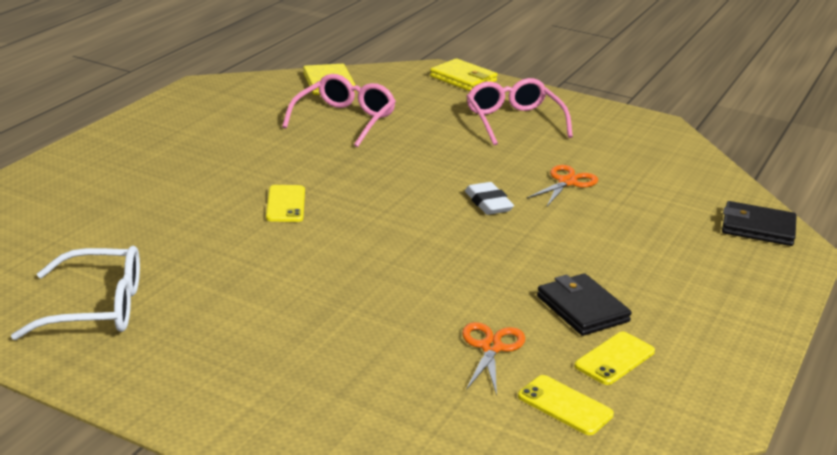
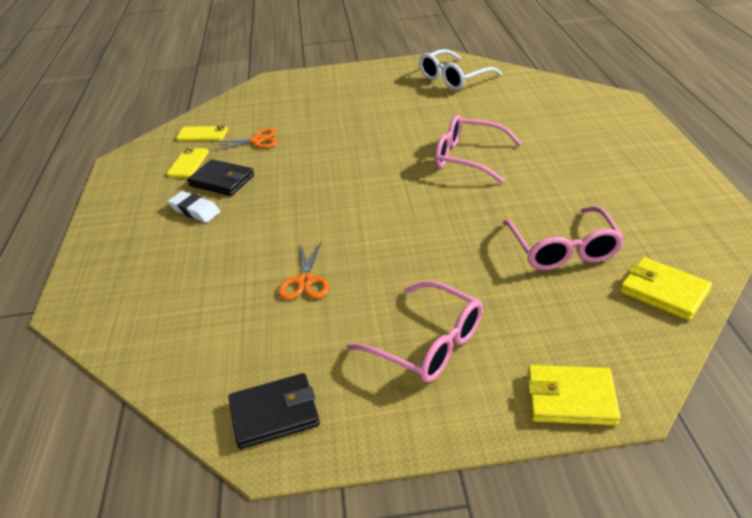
camera: 150 degrees right, 10 degrees up
yellow phone [266,185,305,222] -> pink glasses [435,115,522,184]
orange scissors [462,322,525,396] -> orange scissors turned 75 degrees counterclockwise [211,128,278,151]
white eraser [465,182,514,215] -> white eraser moved to [168,191,220,223]
black wallet [722,201,797,246] -> black wallet moved to [228,373,320,449]

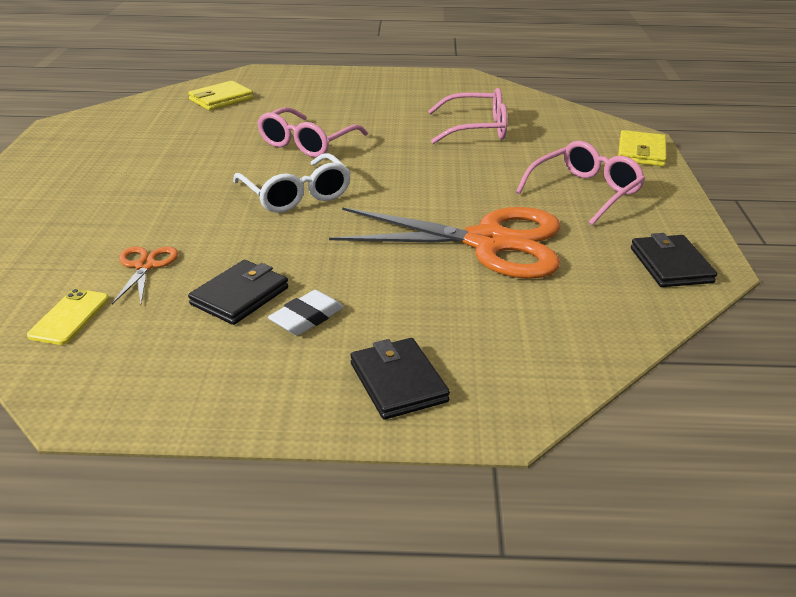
camera: 85 degrees left, 5 degrees down
yellow phone [167,148,209,178] -> none
orange scissors [278,241,329,300] -> orange scissors [329,207,560,279], size x2.34
white glasses [419,49,502,90] -> white glasses moved to [233,153,351,213]
yellow wallet [620,257,712,321] -> yellow wallet moved to [188,81,253,110]
none -> black wallet [350,338,450,420]

